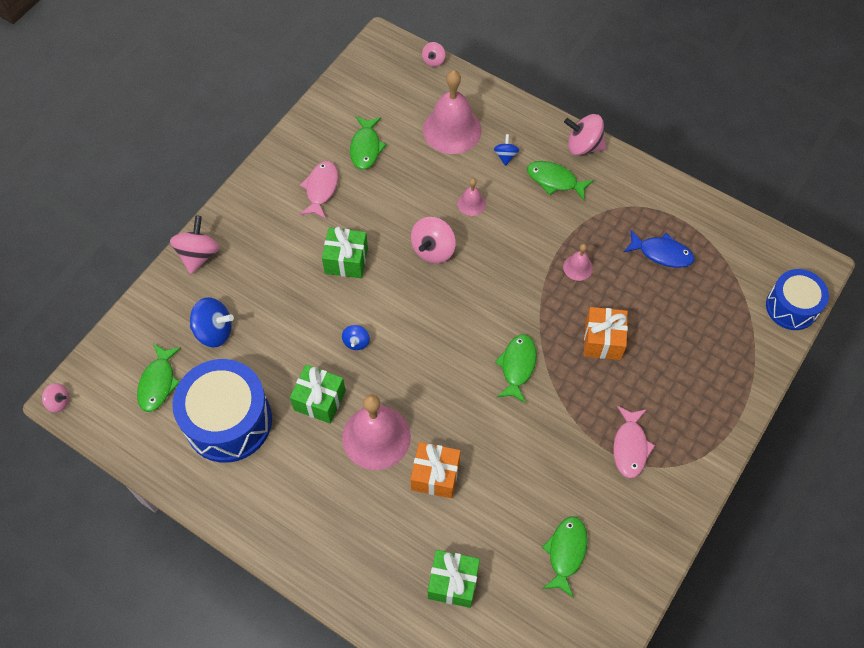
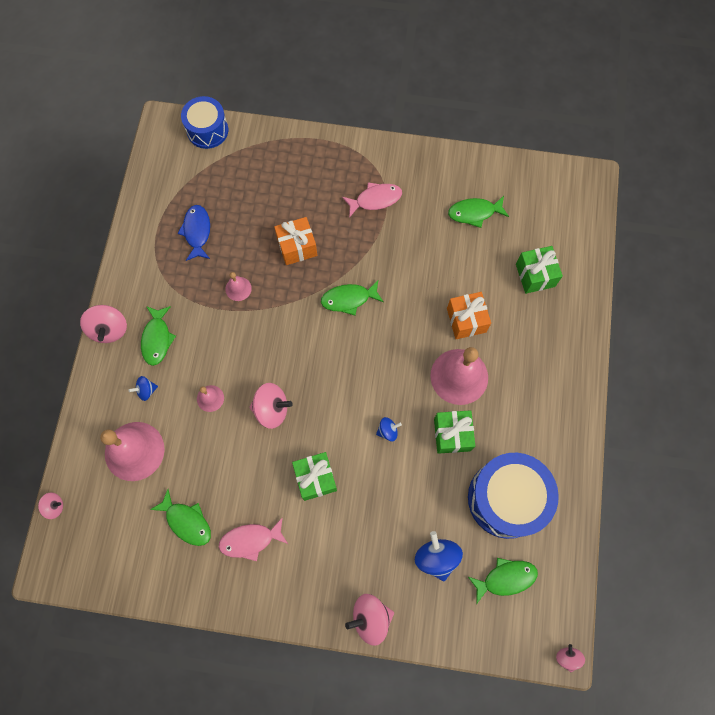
camera: 115 degrees left, 10 degrees up
green fish [350,116,387,170] -> green fish turned 60 degrees clockwise [150,489,211,546]

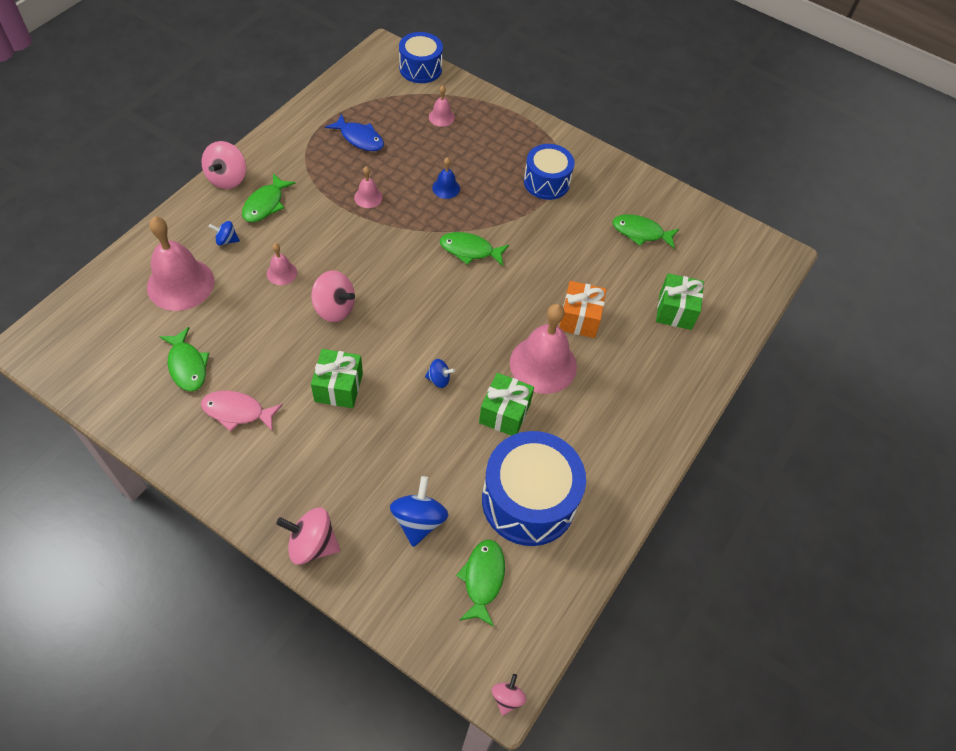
camera: 20 degrees right, 15 degrees down
pink spinning top [38,493,63,519] -> none
blue fish [177,205,210,261] -> blue fish turned 105 degrees clockwise [325,113,384,151]
orange gift [274,217,317,265] -> blue bell [432,157,460,199]
pink fish [342,182,402,218] -> blue drum [524,144,574,200]
green fish [467,558,538,604] -> green fish turned 90 degrees counterclockwise [456,540,505,627]
none -> pink bell [429,85,455,127]

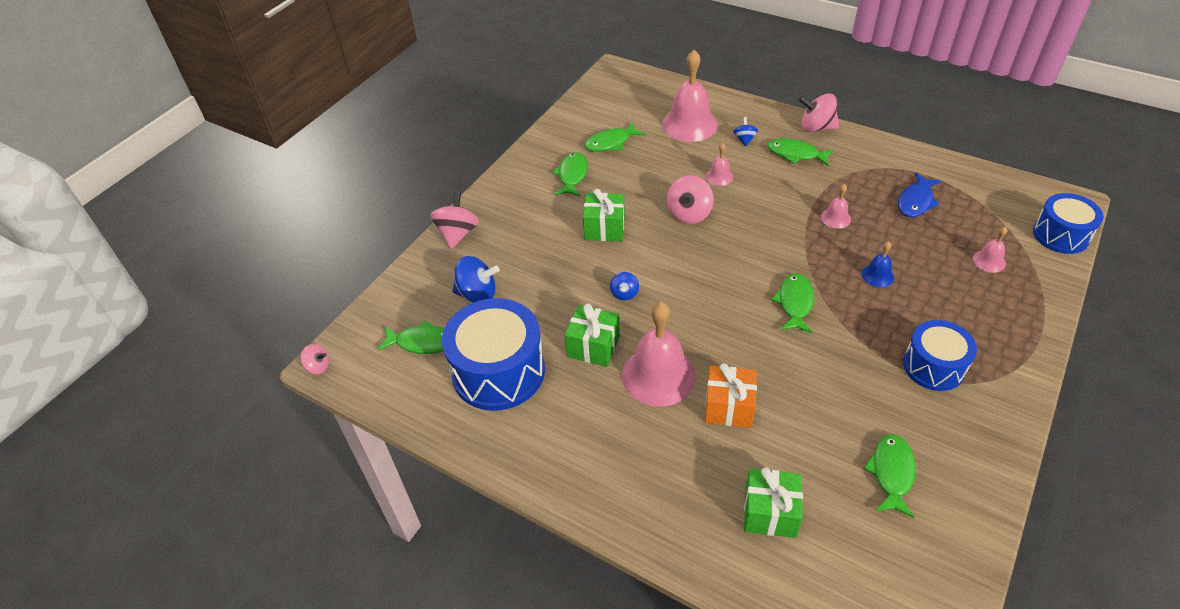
camera: 95 degrees right, 10 degrees down
pink fish [201,391,283,432] -> green fish [552,152,588,197]

